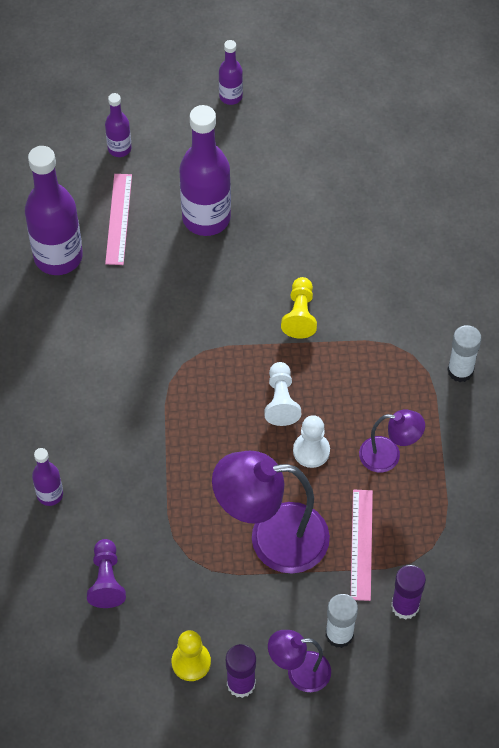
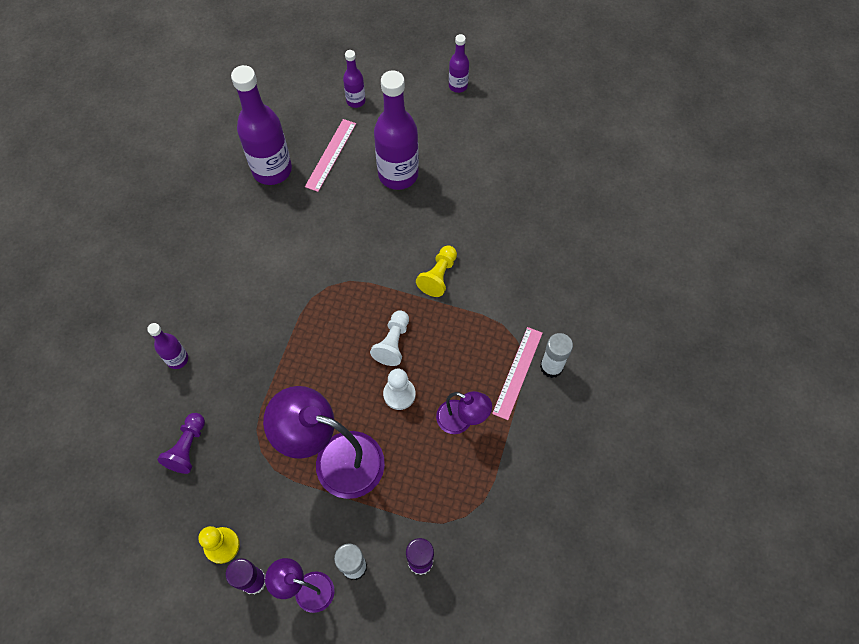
camera: 20 degrees right, 5 degrees up
pink ruler [351,489,373,601] -> pink ruler moved to [492,327,543,420]

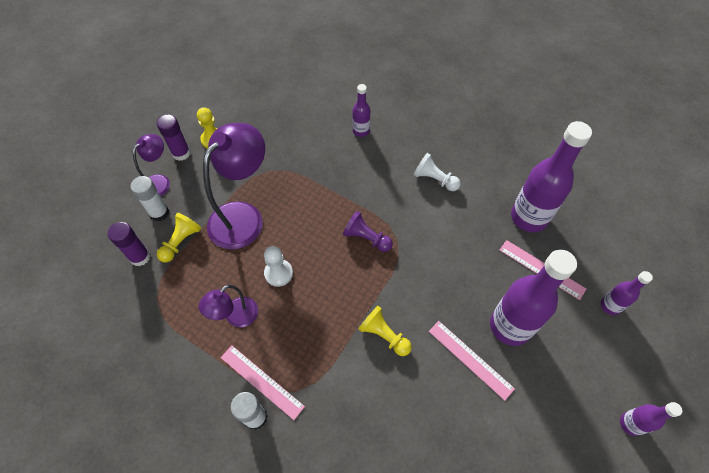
camera: 105 degrees right, 5 degrees down
purple pawn [157,413,205,474] -> purple pawn moved to [343,211,393,252]
white pawn [370,310,409,366] -> white pawn moved to [414,153,461,191]
none -> yellow pawn [157,213,201,262]
none -> pink ruler [429,321,515,401]

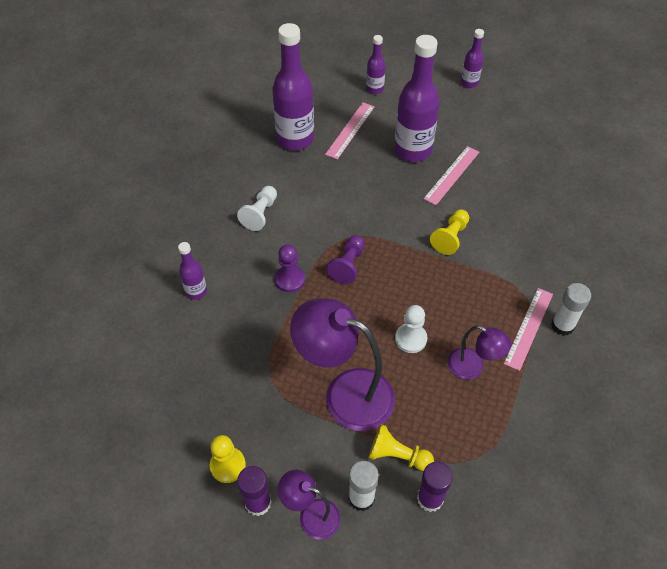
camera: 100 degrees left, 5 degrees down
none -> purple pawn [275,244,305,292]

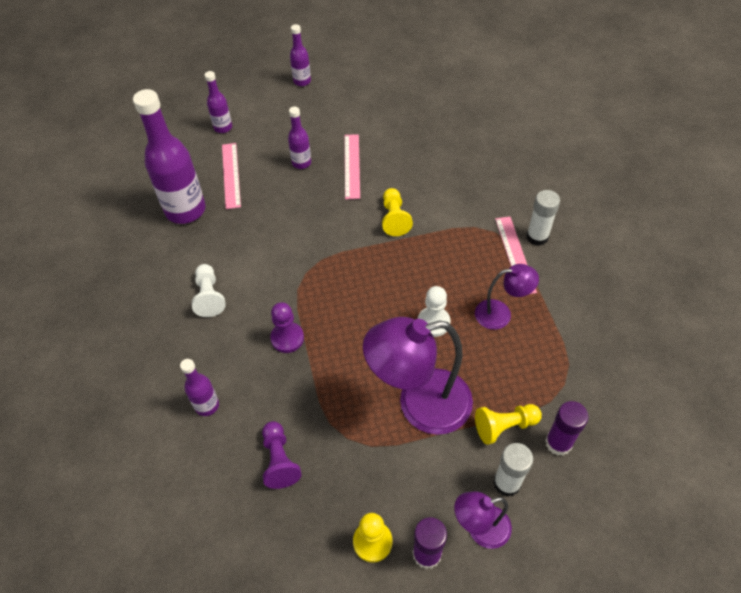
camera: 35 degrees left, 0 degrees up
purple pawn [327,235,365,284] -> purple pawn moved to [262,421,302,489]
purple bottle [394,35,440,162] -> purple bottle [288,107,311,169], size x0.50

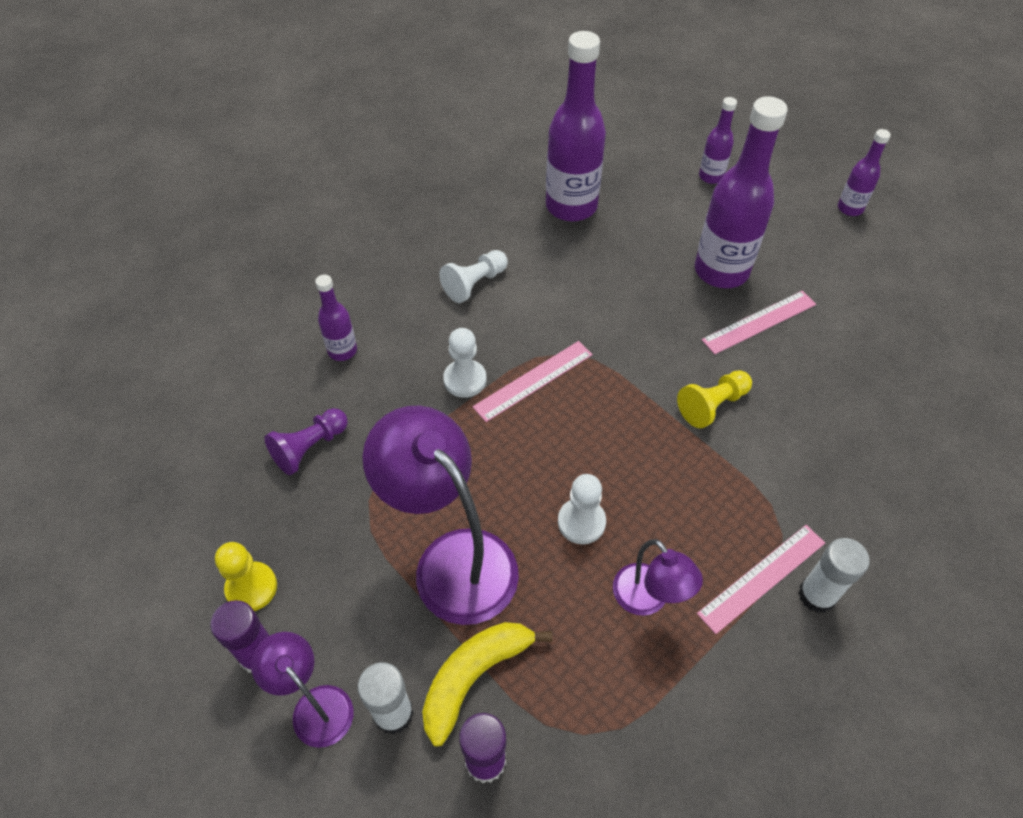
camera: 60 degrees right, 0 degrees up
pink ruler [222,143,241,209] -> pink ruler moved to [473,341,593,422]
purple pawn [270,302,304,353] -> white pawn [443,328,487,398]
purple bottle [288,107,311,169] -> purple bottle [695,96,788,288], size x2.00
yellow pawn [475,404,542,445] -> yellow banana [422,622,552,746]

